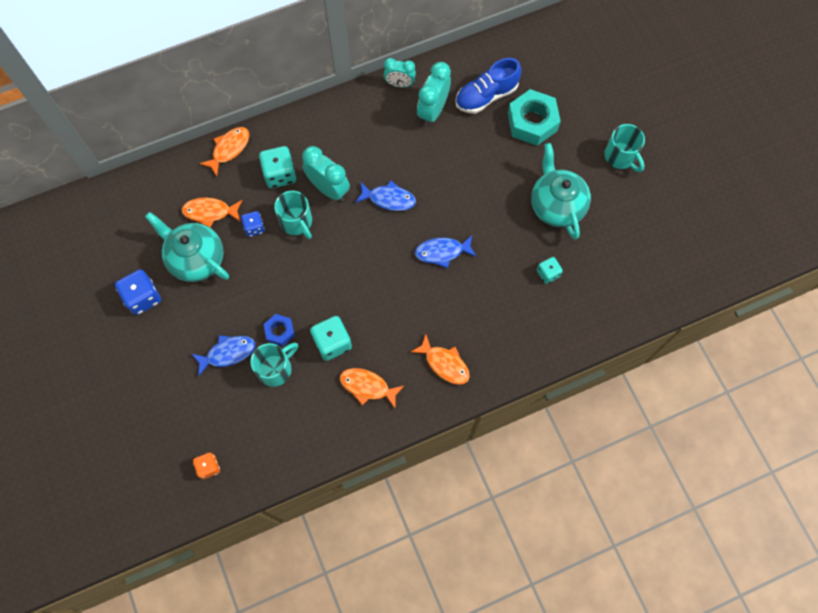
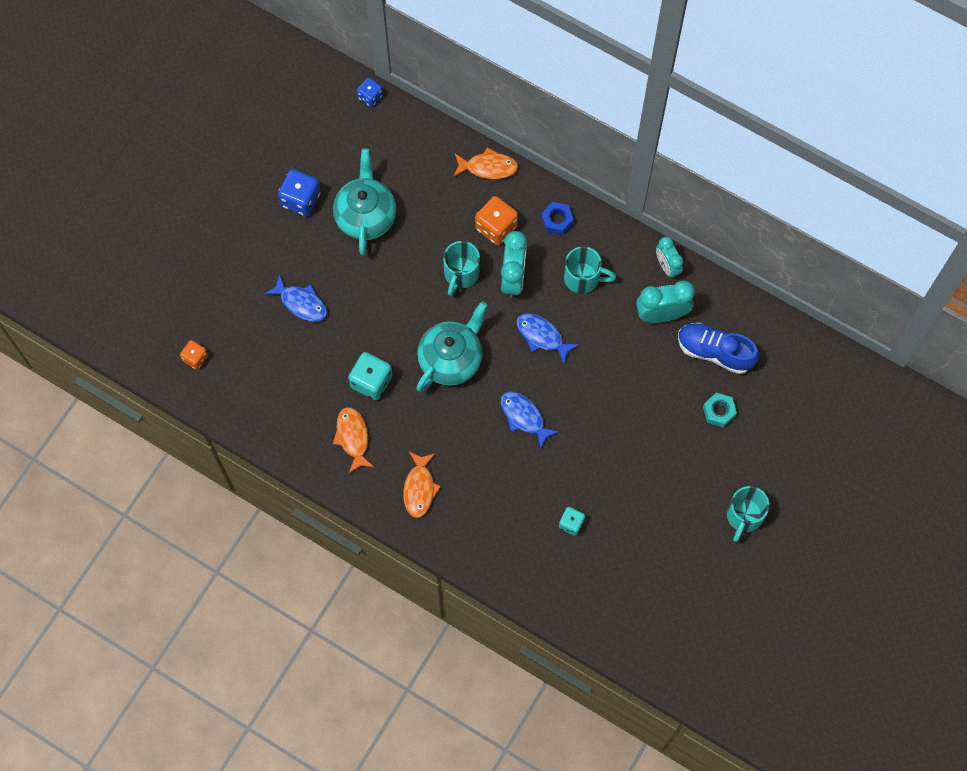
camera: 55 degrees right, 0 degrees up
orange fish [181,197,243,228] -> none
blue dice [241,211,265,237] -> blue dice moved to [357,78,383,107]
turquoise mug [250,343,298,387] -> turquoise mug moved to [564,246,616,294]
turquoise dice [259,146,296,188] -> orange dice [475,196,518,245]
blue nut [264,314,295,346] -> blue nut moved to [541,202,574,235]
blue fish [355,181,416,211] -> blue fish turned 150 degrees clockwise [516,313,579,364]
turquoise nut [508,89,561,146] -> turquoise nut [703,393,737,428], size x0.54
turquoise teapot [531,143,591,239] -> turquoise teapot moved to [416,301,487,392]

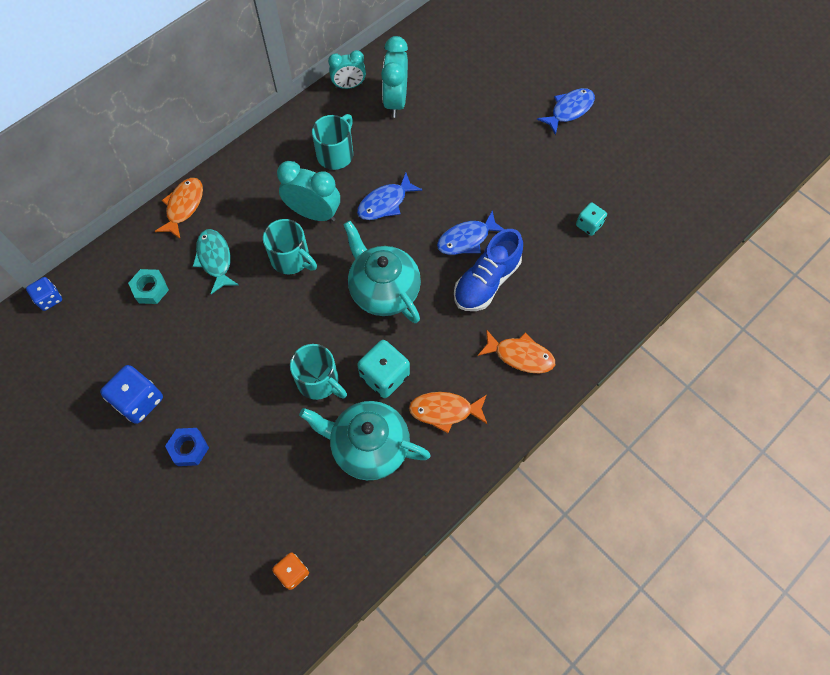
camera: 75 degrees left, 5 degrees down
blue fish [264,274,327,322] -> blue fish moved to [537,88,595,135]
turquoise teapot [333,148,396,255] -> turquoise teapot moved to [299,401,431,480]
orange dice [475,196,518,245] -> none
blue nut [541,202,574,235] -> blue nut moved to [165,428,209,466]
blue shoe [678,323,759,374] -> blue shoe moved to [454,229,523,311]
turquoise nut [703,393,737,428] -> turquoise nut moved to [128,269,169,304]
turquoise mug [727,486,770,542] -> turquoise mug moved to [290,344,347,400]
none -> turquoise fish [193,229,239,294]

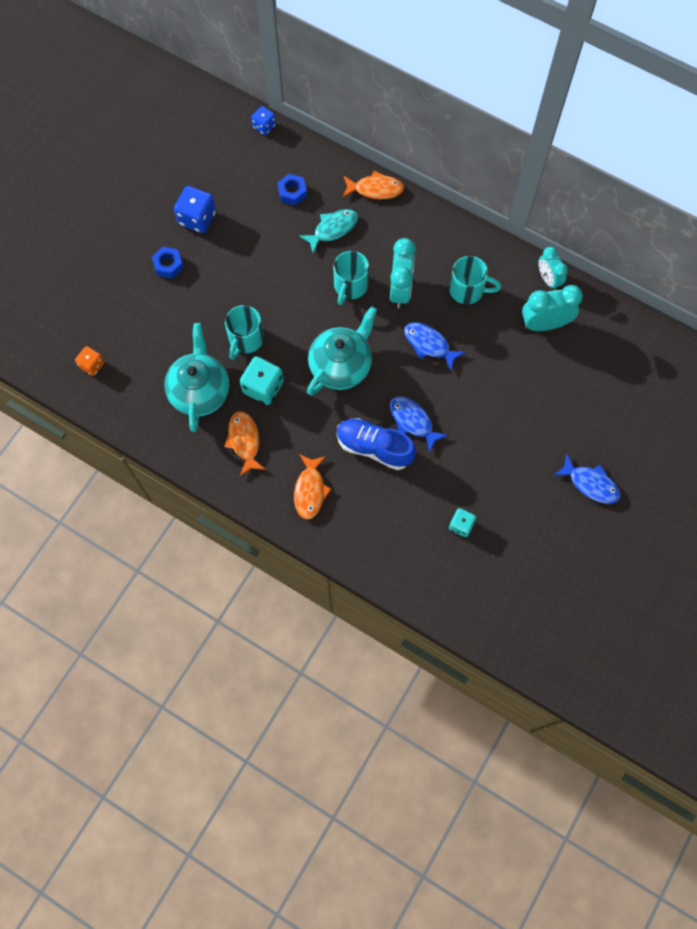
camera: 75 degrees right, 5 degrees up
turquoise nut [128,269,169,304] -> blue nut [278,174,307,206]

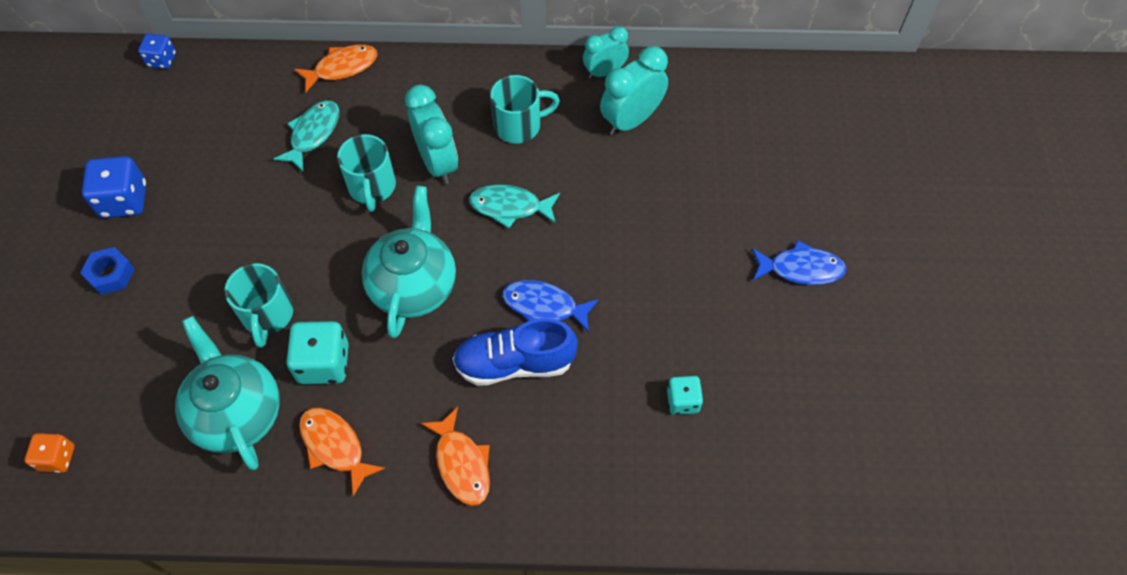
camera: 30 degrees left, 10 degrees down
blue nut [278,174,307,206] -> none
blue fish [404,322,466,370] -> turquoise fish [469,184,560,228]
turquoise clock [538,247,568,290] -> turquoise clock turned 120 degrees clockwise [583,26,629,79]

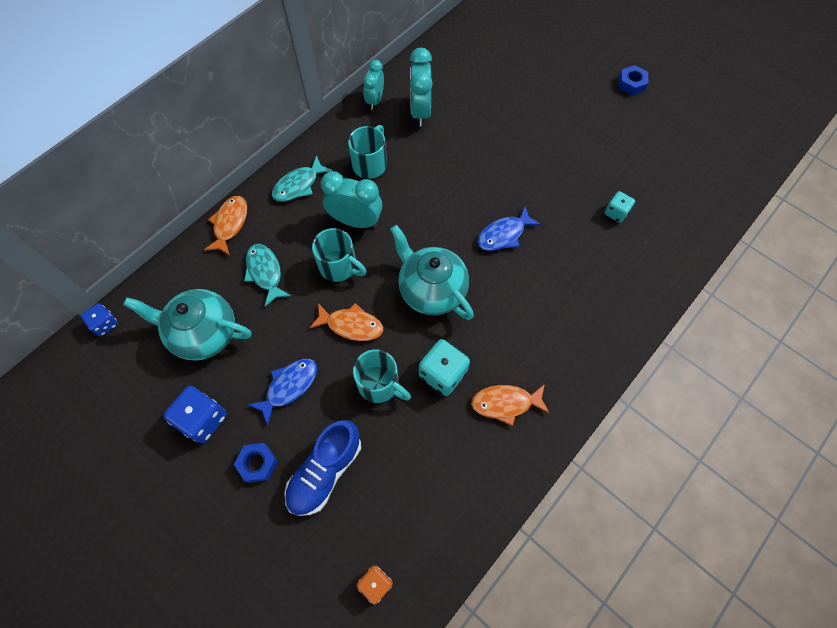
camera: 50 degrees left, 5 degrees up
turquoise teapot [175,316,280,470] -> turquoise teapot moved to [123,289,252,361]
orange fish [421,407,490,506] -> orange fish moved to [309,303,383,341]
blue shoe [453,318,578,386] -> blue shoe moved to [284,420,361,516]
turquoise fish [469,184,560,228] -> turquoise fish moved to [272,155,333,202]
blue fish [752,241,846,285] -> blue fish moved to [248,359,317,426]
none -> blue nut [619,65,649,96]

